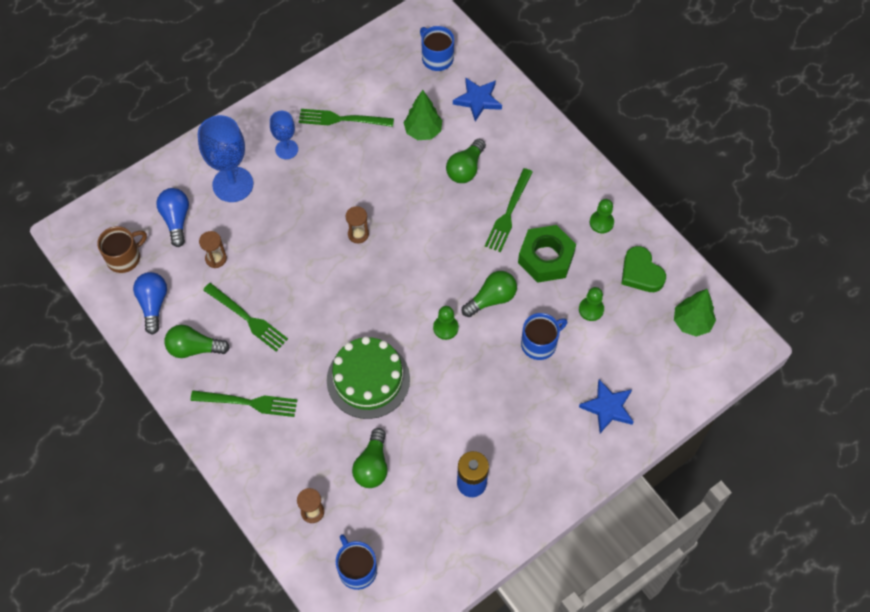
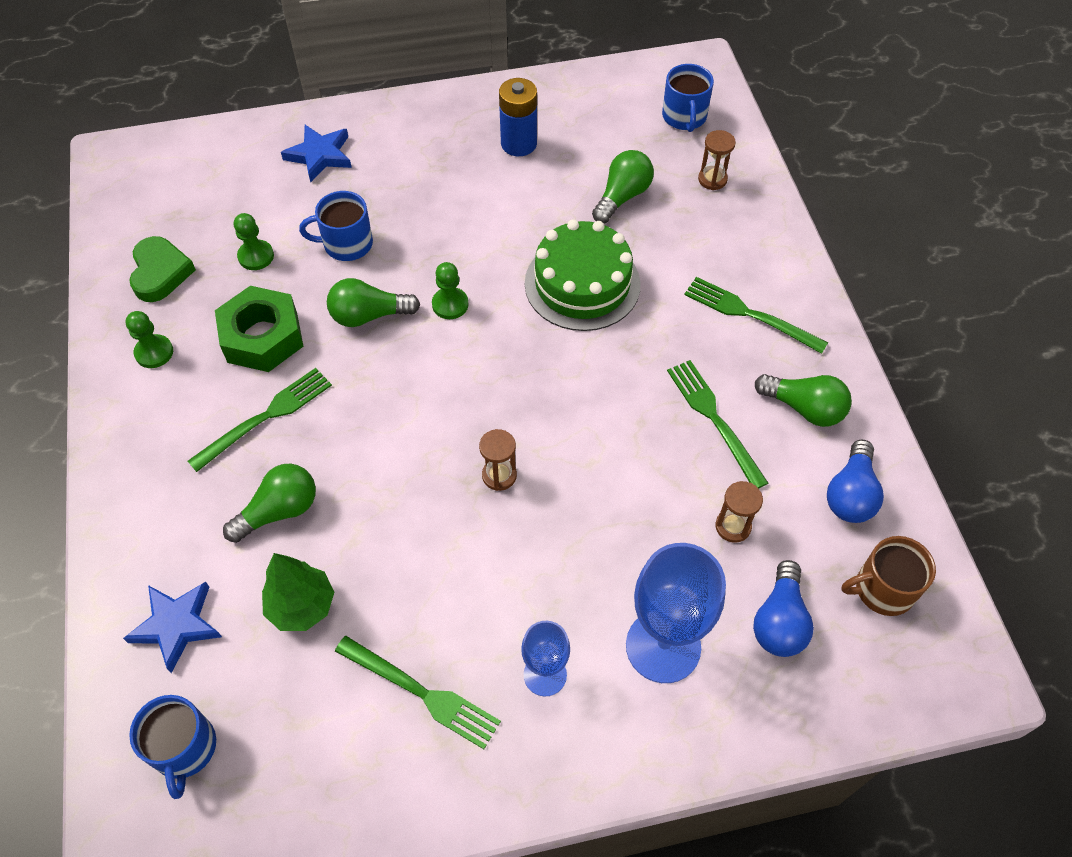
camera: 155 degrees left, 5 degrees down
green tree [674,289,716,337] -> none

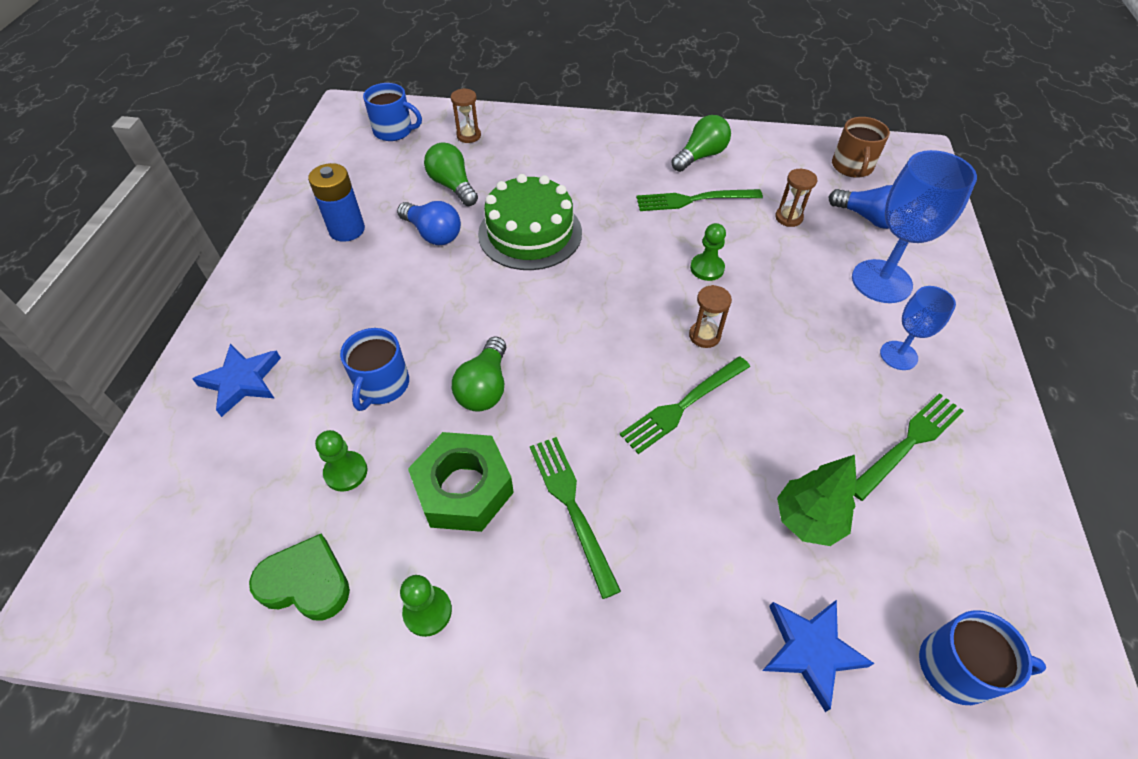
camera: 70 degrees left, 5 degrees down
green light bulb [223,464,316,543] -> none
green pawn [432,262,469,319] -> green pawn moved to [690,223,726,281]
green fork [684,277,828,354] -> green fork moved to [620,356,750,454]
blue light bulb [827,440,884,523] -> blue light bulb moved to [397,201,461,245]

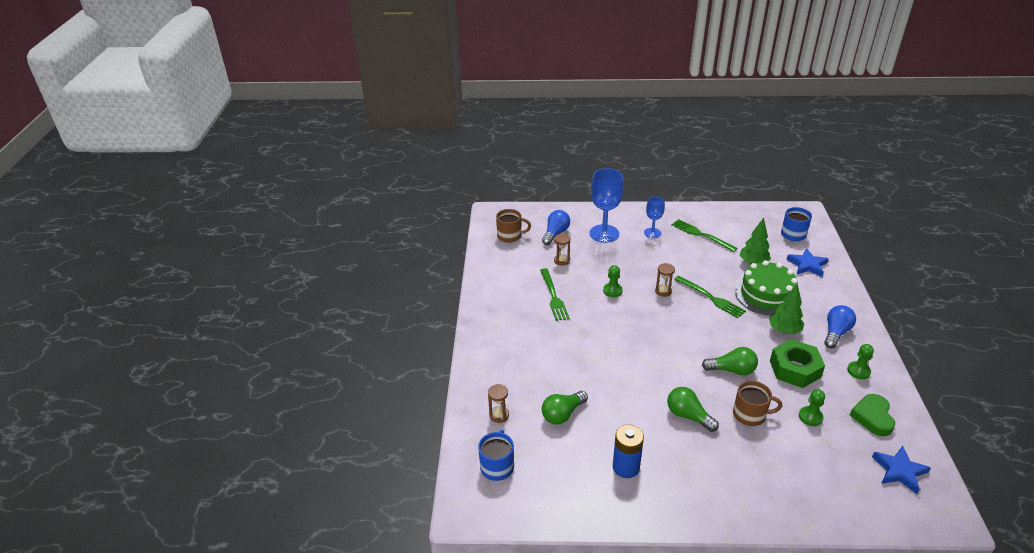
camera: 95 degrees left, 15 degrees down
blue star [192,344,281,417] -> blue star moved to [872,446,931,494]
blue mug [340,328,409,411] -> brown mug [733,381,782,426]
blue light bulb [397,201,461,245] -> blue light bulb moved to [824,305,856,348]
green cake [478,174,582,270] -> green cake moved to [735,260,798,316]
green fork [530,437,621,599] -> green tree [769,284,804,335]
green light bulb [671,115,731,172] -> green light bulb moved to [667,387,719,432]

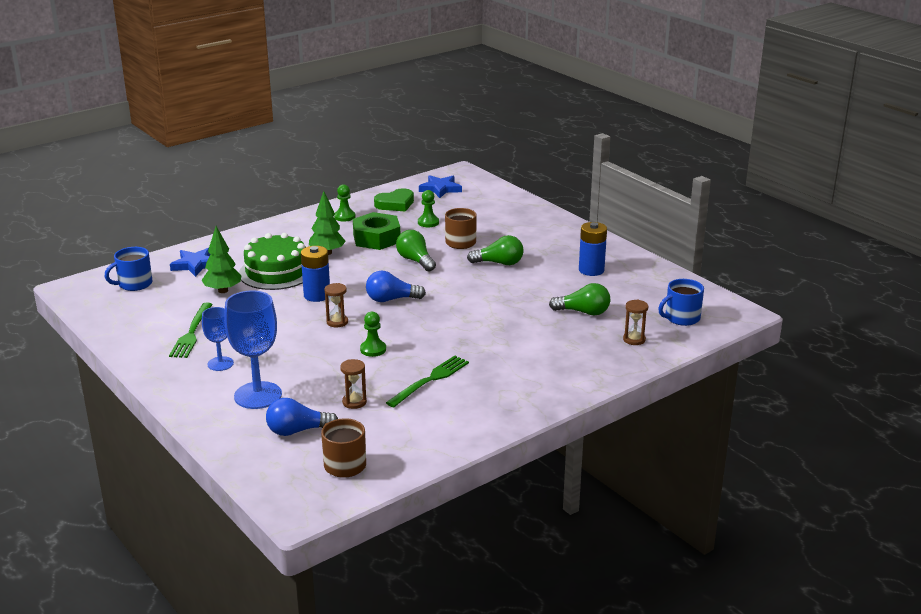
camera: 130 degrees left, 10 degrees down
green light bulb [667,387,719,432] -> green light bulb turned 90 degrees counterclockwise [467,235,524,265]
green fork [674,276,746,318] -> blue battery [301,246,330,302]
blue light bulb [824,305,856,348] -> blue light bulb moved to [366,271,426,302]

